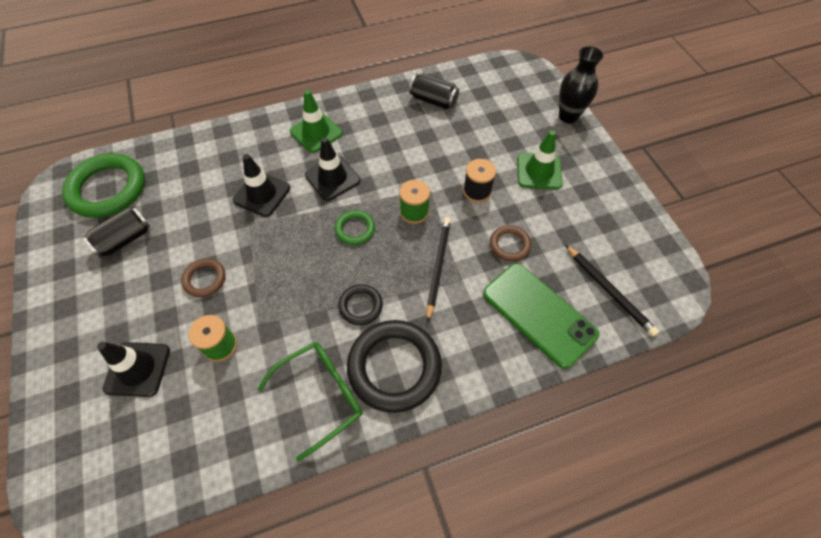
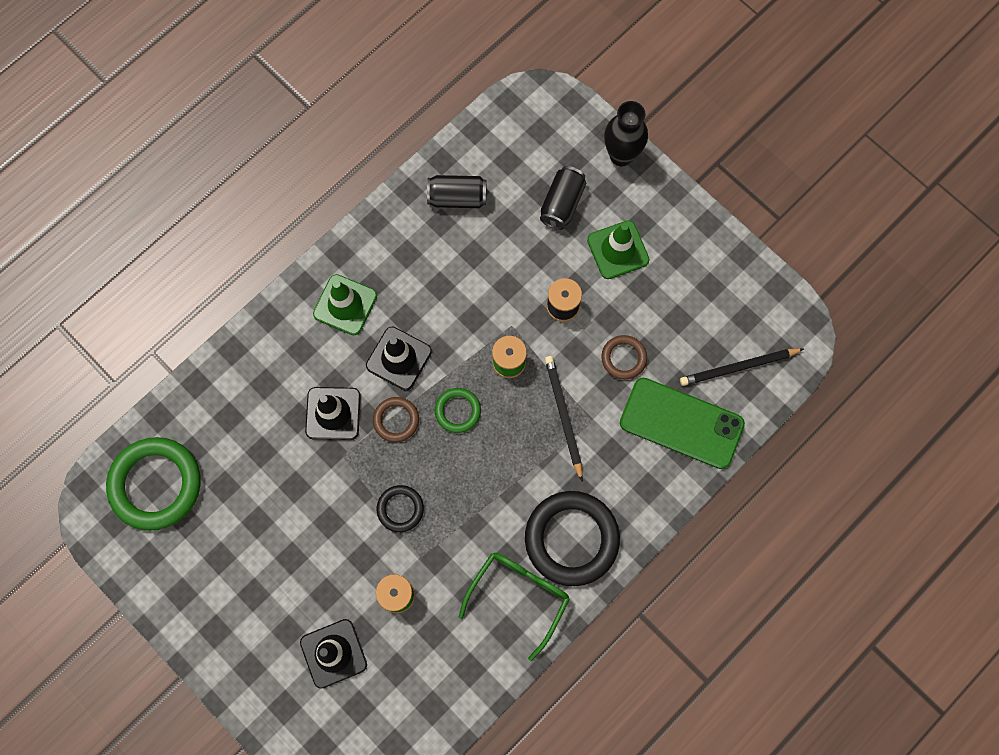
camera: 25 degrees left, 15 degrees up
black can [83,207,150,258] -> black can moved to [540,166,586,230]
brown ring [181,258,226,297] -> brown ring moved to [373,397,419,442]
black ring [338,284,383,325] -> black ring moved to [377,485,424,532]
black pencil [565,245,659,336] -> black pencil turned 135 degrees clockwise [680,348,804,386]

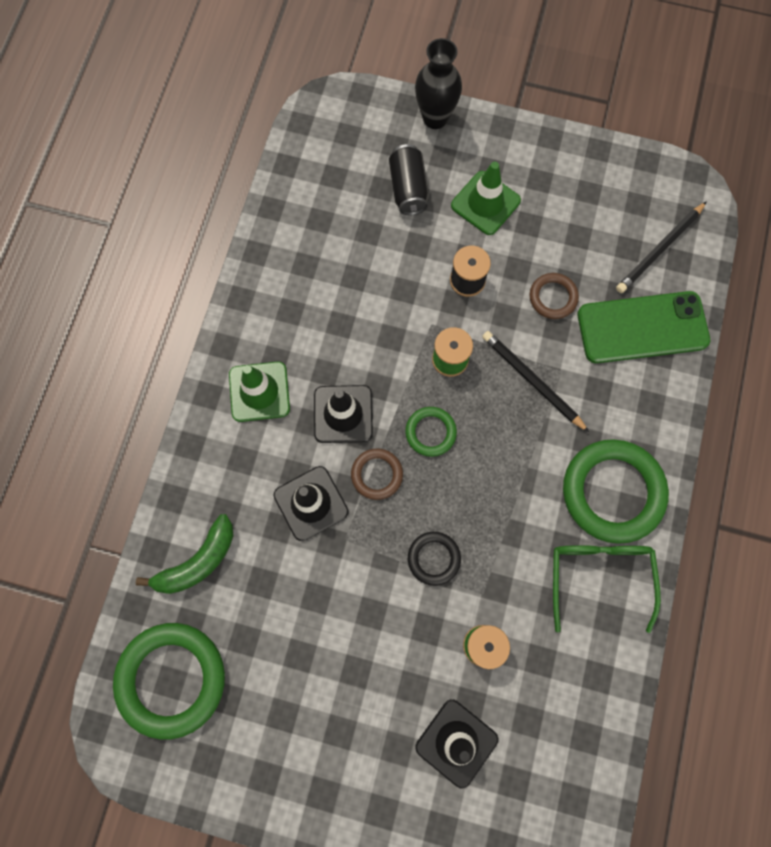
camera: 30 degrees left, 0 degrees up
black can [427,175,487,208] -> none
black ring [525,491,620,586] -> green ring [563,439,669,544]
none -> green banana [136,514,233,594]

